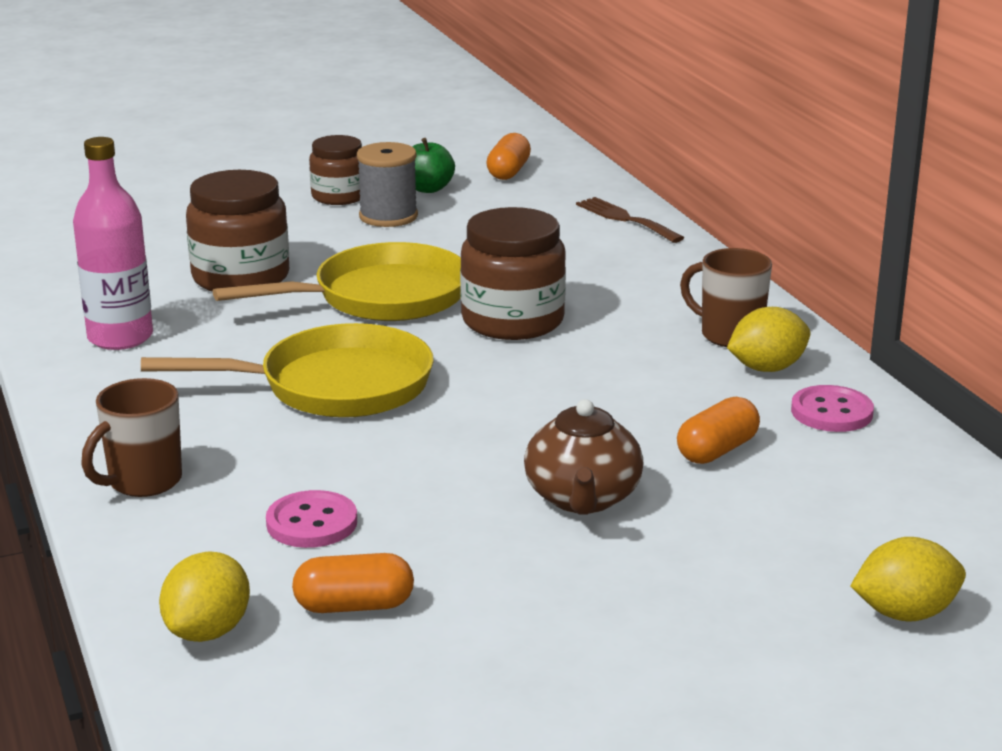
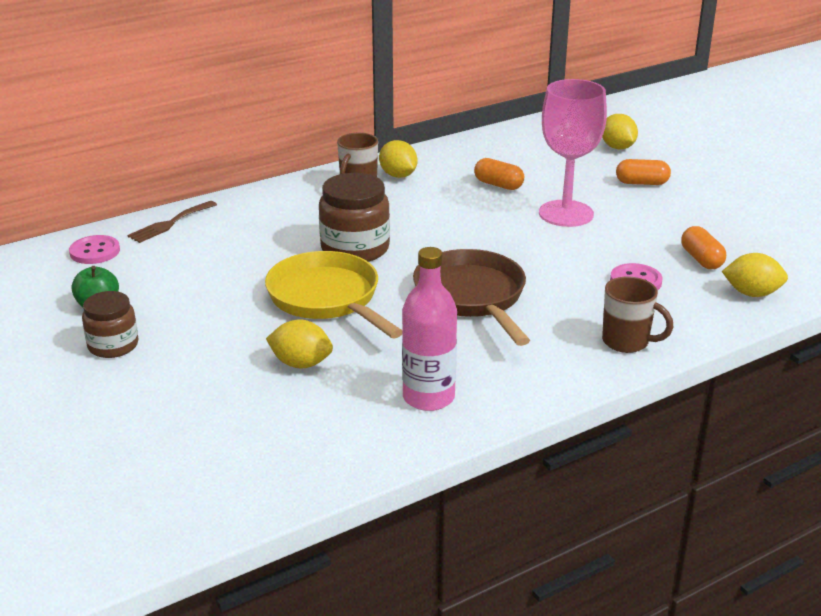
camera: 100 degrees left, 5 degrees up
yellow pan [141,323,434,418] -> brown pan [413,249,530,346]
brown jar [186,170,289,292] -> yellow lemon [266,319,333,368]
grey spool [357,142,418,227] -> none
orange capsule [487,133,531,180] -> orange capsule moved to [616,159,671,185]
brown teapot [524,399,644,515] -> pink goblet [539,79,607,227]
pink button [791,385,874,432] -> pink button moved to [69,235,120,264]

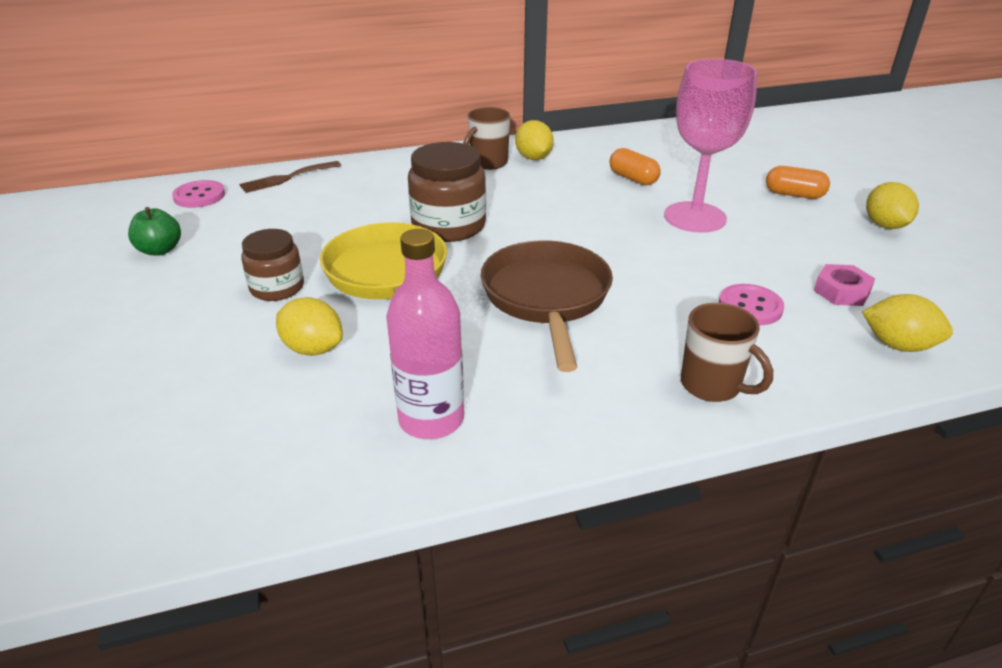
camera: 15 degrees right, 5 degrees up
brown jar [82,291,138,358] -> brown jar moved to [241,229,304,301]
yellow lemon [602,114,638,149] -> yellow lemon moved to [866,182,919,229]
orange capsule [681,226,726,269] -> pink nut [814,264,875,306]

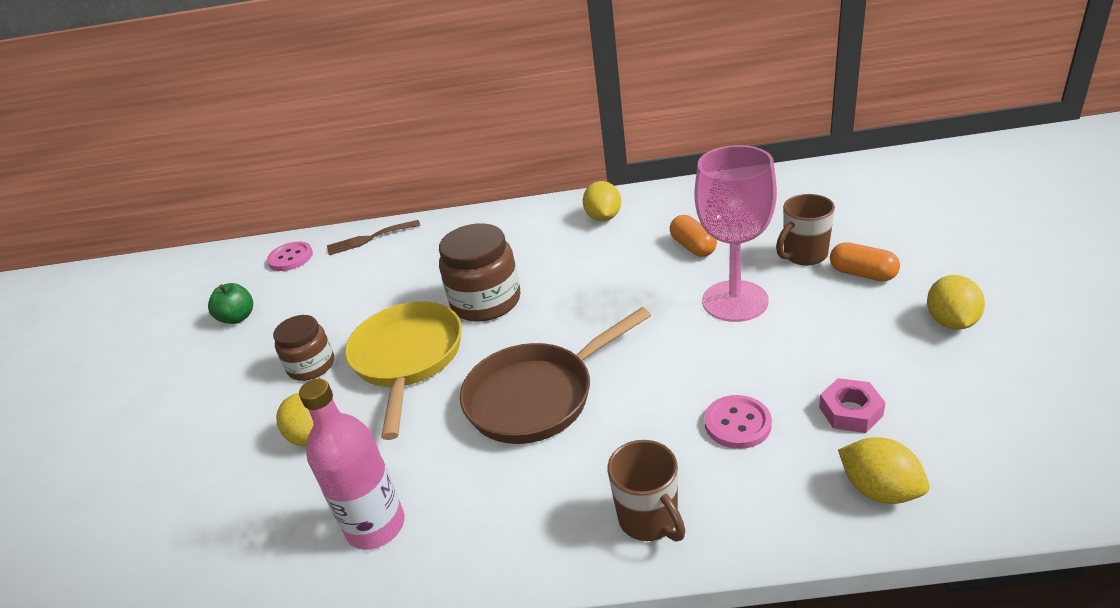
camera: 20 degrees right, 0 degrees up
brown mug [463,107,510,170] -> brown mug moved to [776,194,835,265]
brown pan [481,240,613,372] -> brown pan turned 135 degrees counterclockwise [460,307,651,444]

